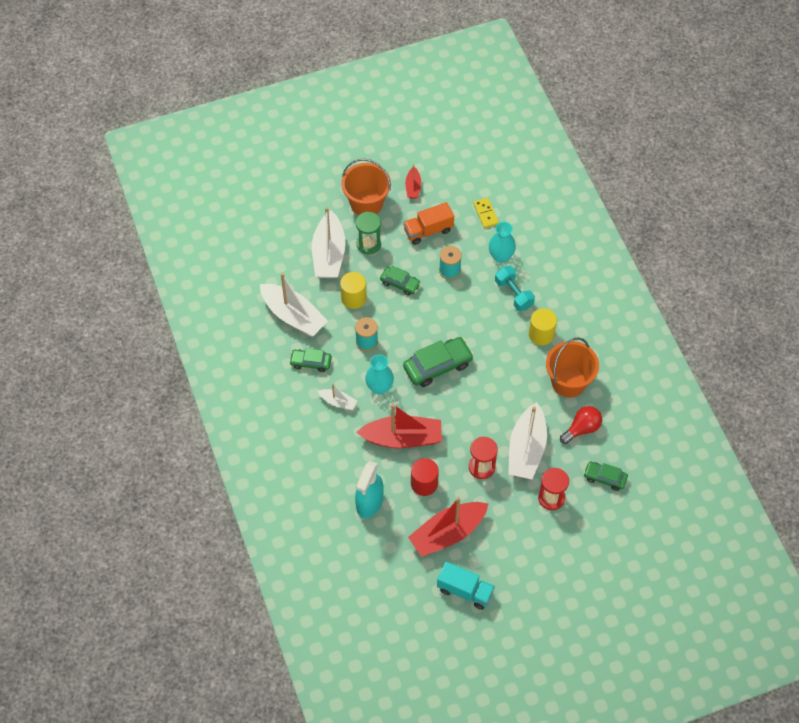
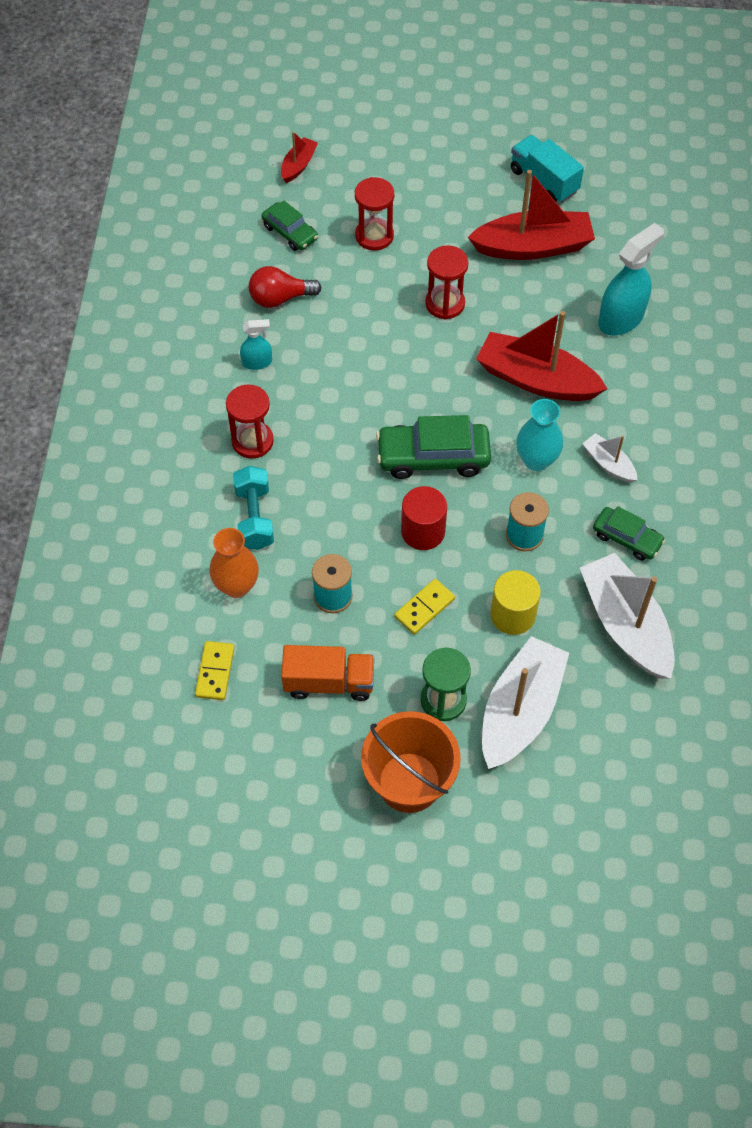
camera: 155 degrees left, 0 degrees up
green car [380,266,421,295] -> yellow domino [394,579,455,635]
red boat [405,164,421,199] -> red boat moved to [281,132,318,183]
red cylinder [411,458,439,496] -> red cylinder moved to [401,486,447,550]
turquoise vase [489,222,516,263] -> orange vase [210,528,259,598]
white boat [508,402,547,479] -> none
yellow cylinder [529,308,557,345] -> red hourglass [226,384,274,459]
orange bucket [546,337,599,397] -> turquoise spray bottle [240,319,272,370]

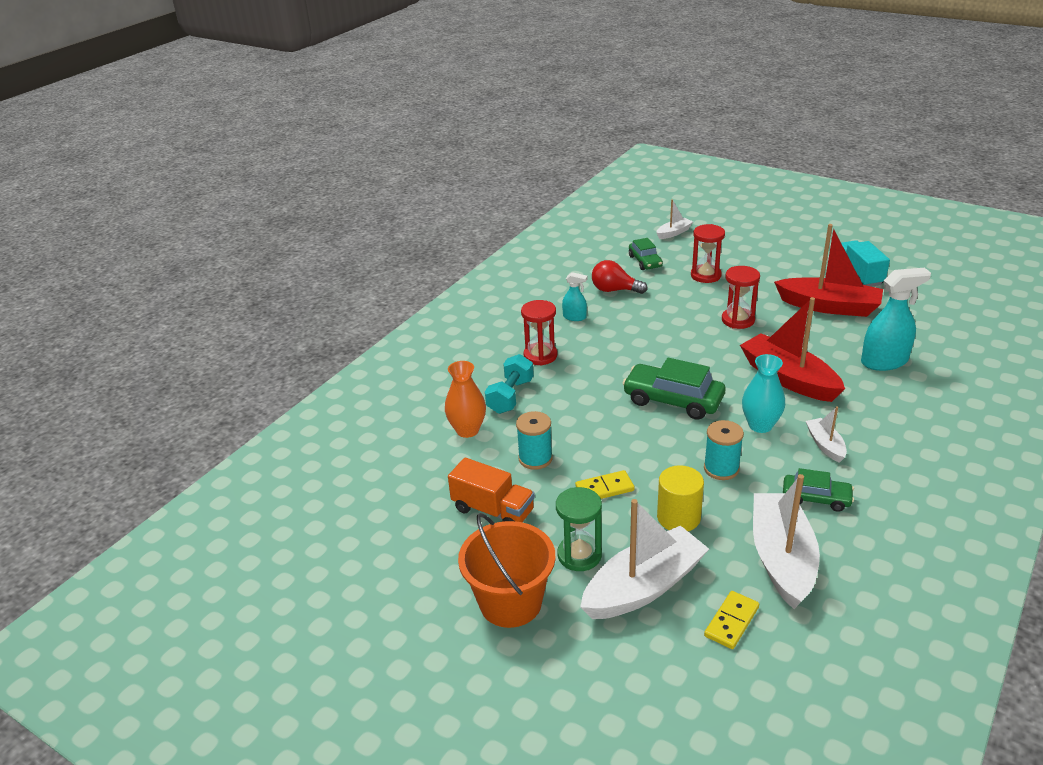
camera: 30 degrees right, 25 degrees down
yellow domino [195,641,235,700] -> yellow domino moved to [704,591,759,649]
red boat [281,132,318,183] -> white boat [656,199,693,239]
red cylinder [401,486,447,550] -> none
green car [593,506,665,561] -> green car turned 45 degrees counterclockwise [783,468,854,512]

